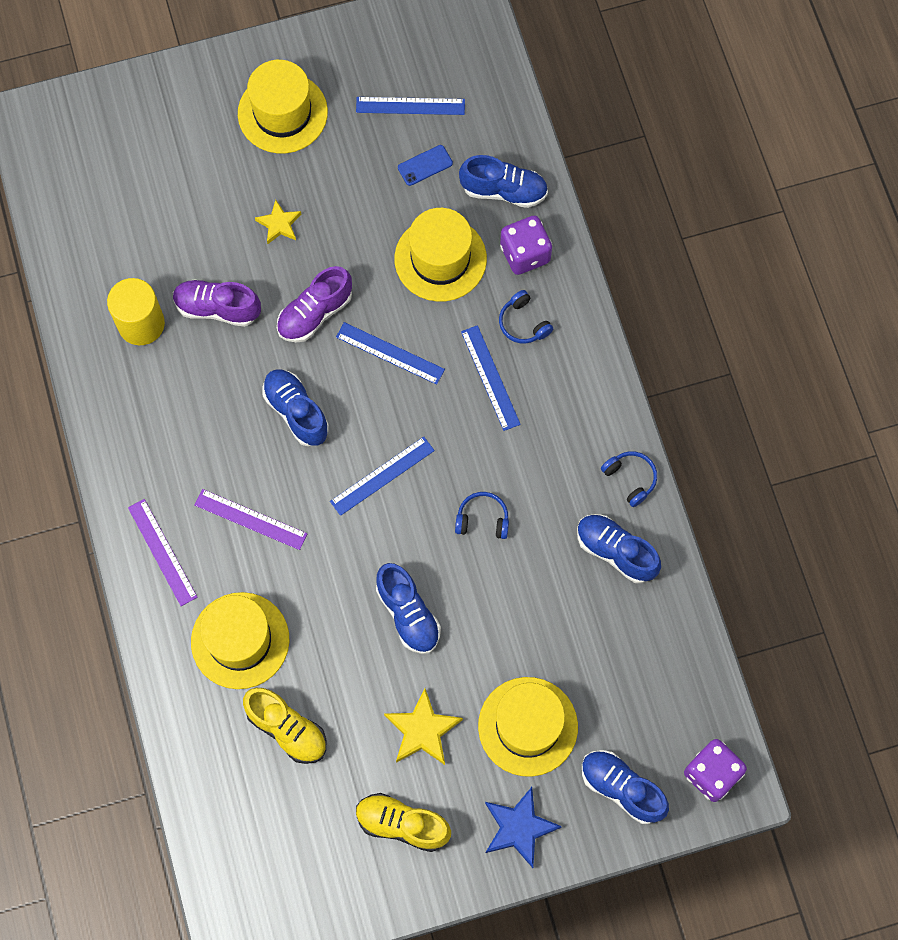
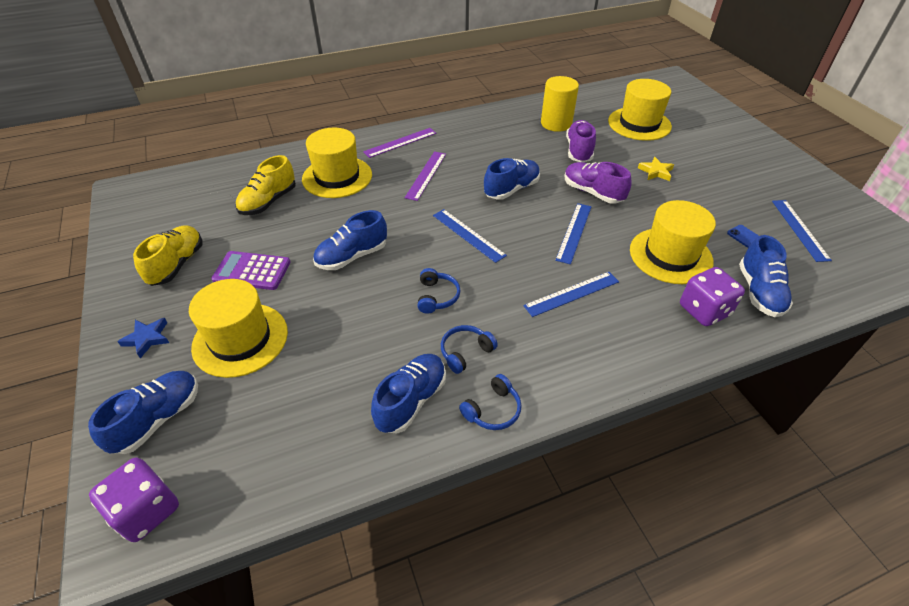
camera: 85 degrees right, 25 degrees down
yellow hat [238,60,328,153] -> yellow hat moved to [608,79,672,141]
yellow star [384,689,463,765] -> purple calculator [211,251,290,290]
blue star [485,787,562,868] -> blue star [117,318,169,358], size x0.64
blue headphones [499,290,553,344] -> blue headphones moved to [441,325,498,374]

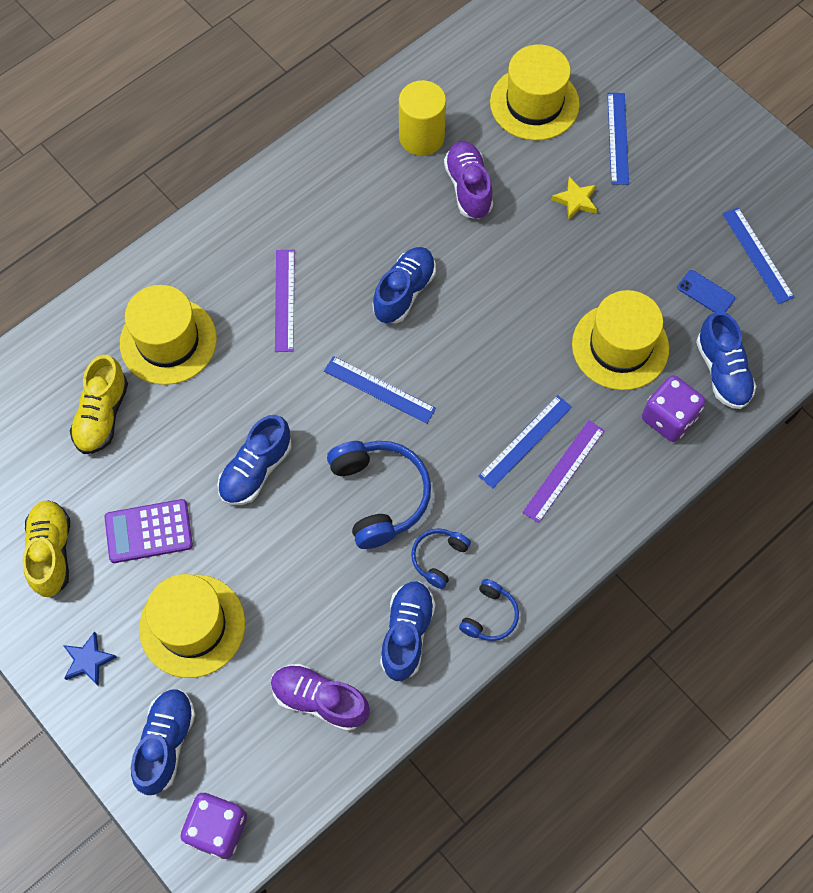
camera: 20 degrees left, 20 degrees up
purple ruler [363,128,437,158] -> purple ruler moved to [522,420,605,523]
blue headphones [417,268,460,314] -> blue headphones [327,441,431,549], size x1.87
blue ruler [555,203,592,264] -> blue ruler moved to [607,93,629,185]
purple shoe [565,162,632,204] -> purple shoe moved to [271,664,370,731]

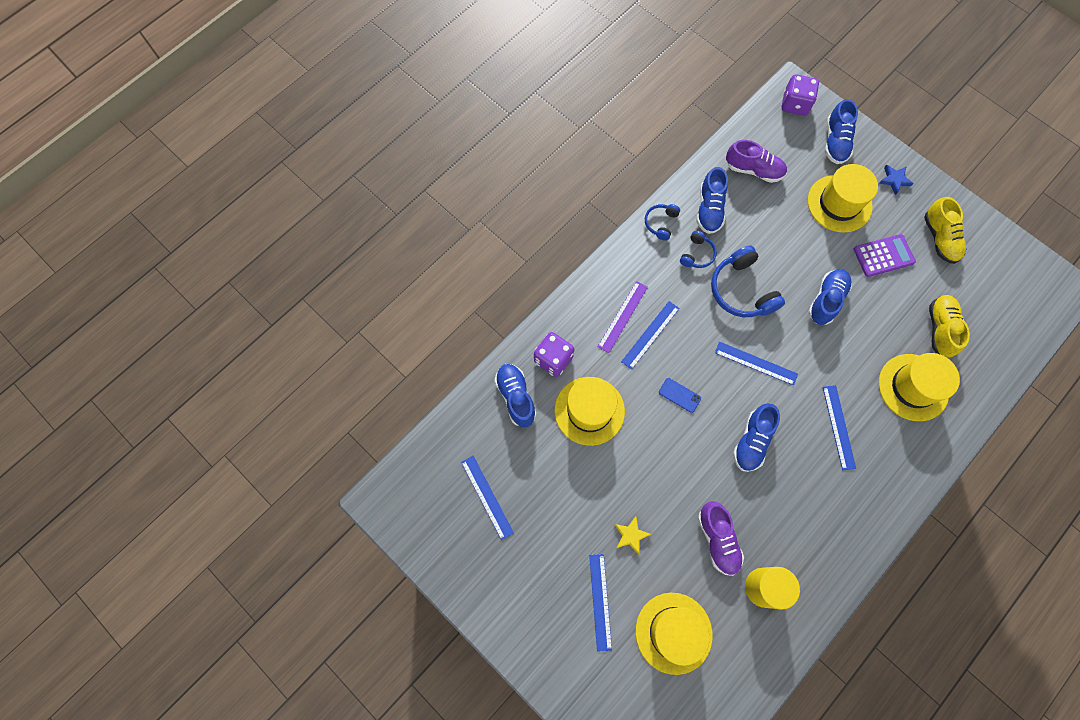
camera: 175 degrees right, 5 degrees up
purple ruler [275,250,295,352] -> blue ruler [823,385,856,470]
blue phone [677,270,735,313] -> blue phone moved to [659,378,701,413]

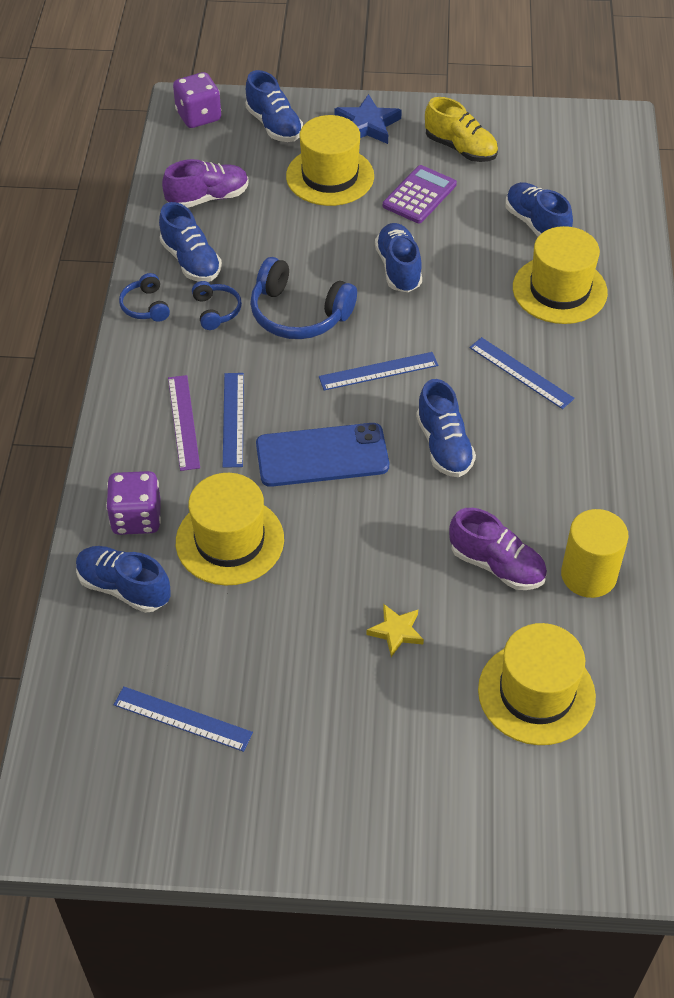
camera: 40 degrees left, 20 degrees down
blue ruler [589,554,612,652] -> none
blue phone [659,378,701,413] -> blue phone [256,423,389,487], size x2.16
blue star [879,165,914,195] -> blue star [335,94,402,144], size x1.55
yellow shoe [929,295,970,358] -> blue shoe [505,182,573,237]

